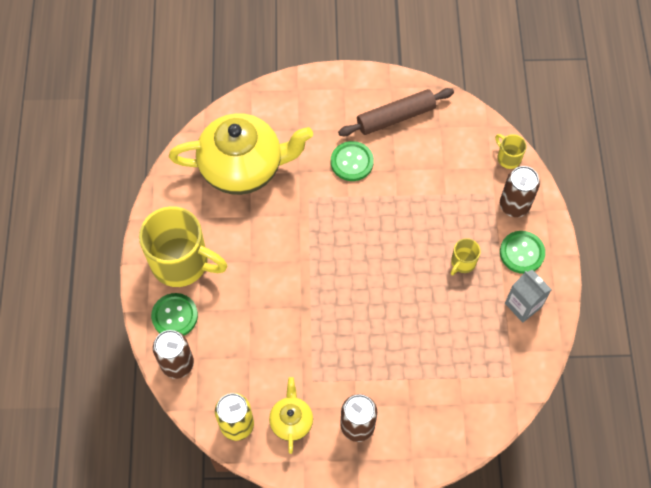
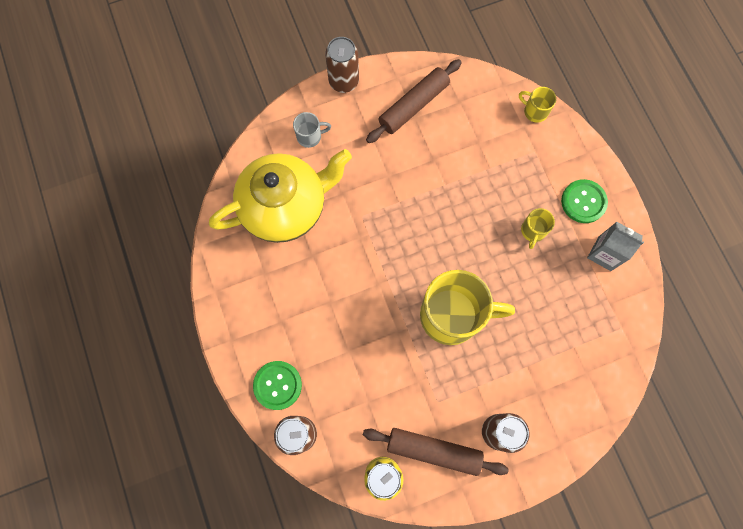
camera: 20 degrees left, 10 degrees up
yellow mug [139,206,227,287] -> yellow mug moved to [420,270,515,345]
yellow teapot [269,377,313,454] -> brown rolling pin [363,428,509,476]
green button [331,141,374,181] -> none
brown can [500,166,540,217] -> brown can moved to [325,37,359,93]
none -> grey mug [293,112,331,148]

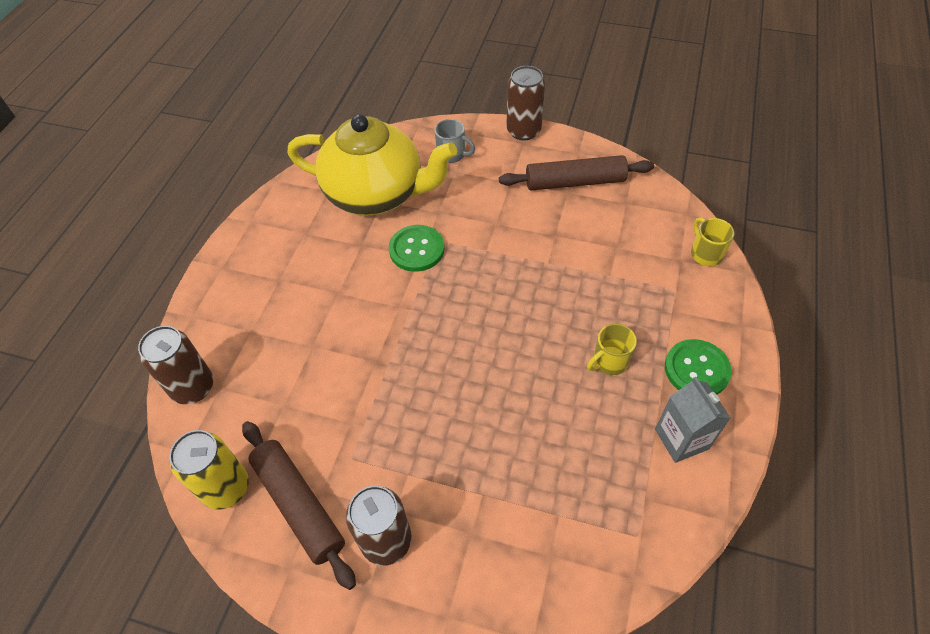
camera: 40 degrees right, 20 degrees down
green button [253,361,302,410] -> green button moved to [389,225,444,272]
yellow mug [420,270,515,345] -> none

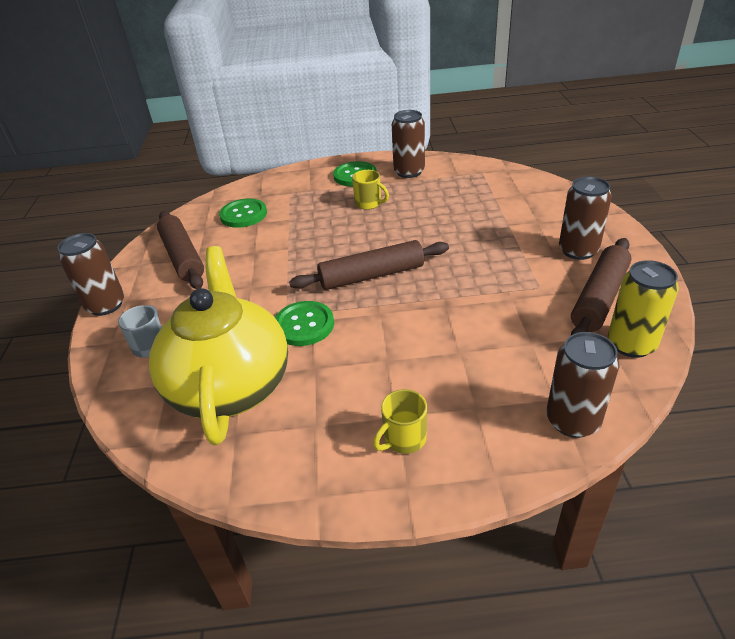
camera: 110 degrees left, 15 degrees down
grey carton [655,377,731,463] -> brown can [392,110,425,178]
yellow mug [691,218,734,266] -> yellow mug moved to [373,389,427,454]
none -> green button [219,198,267,228]
none -> brown rolling pin [289,240,449,290]

